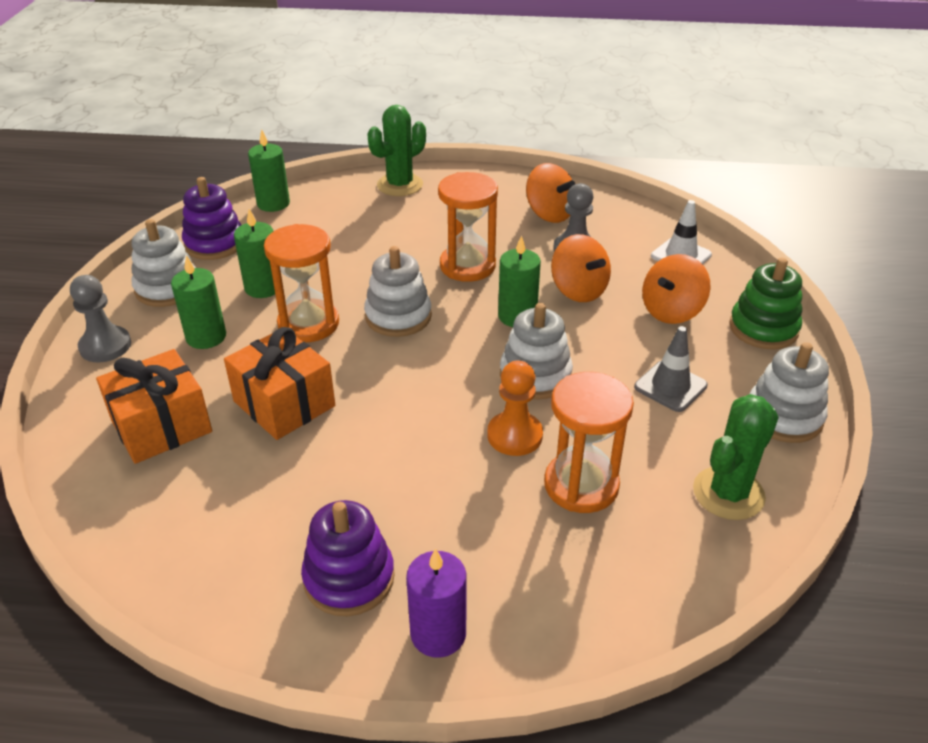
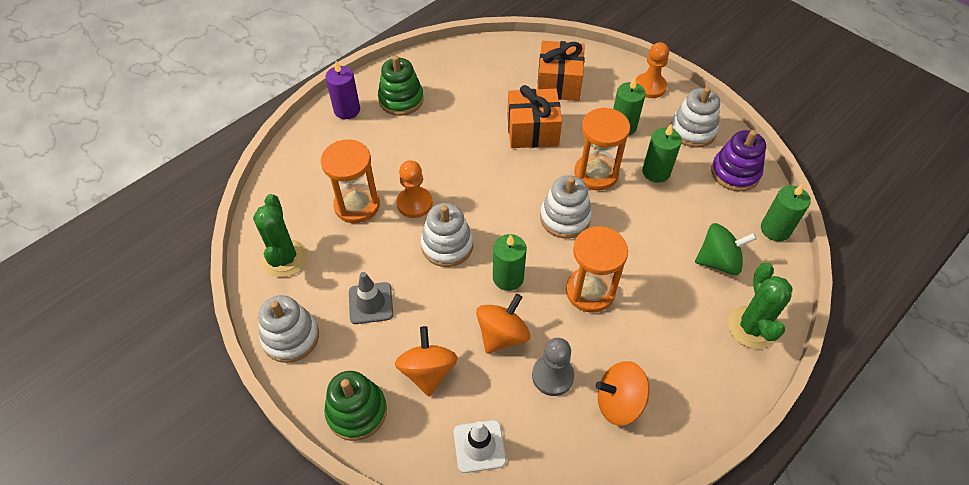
camera: 130 degrees right, 15 degrees up
grey pawn [70,275,131,362] -> orange pawn [636,42,669,98]
purple stacking toy [301,500,395,616] -> green stacking toy [378,56,424,116]
orange spinning top [551,234,611,302] -> orange spinning top turned 120 degrees clockwise [476,294,530,354]
none -> green spinning top [695,223,757,275]

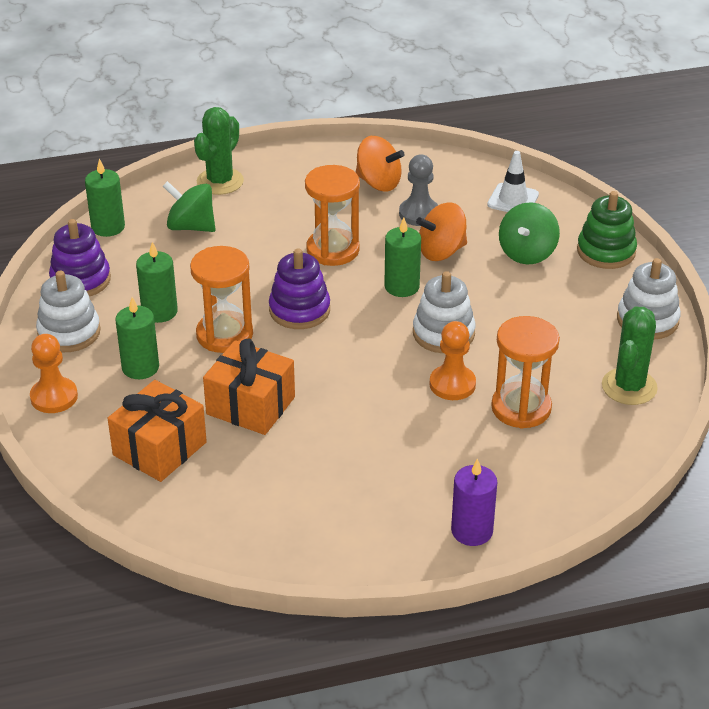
camera: 150 degrees left, 15 degrees down
grey traffic cone [349,272,393,324] -> none
green stacking toy [378,56,424,116] -> none
orange spinning top [395,326,458,397] -> green spinning top [499,202,560,265]
white stacking toy [540,175,592,238] -> purple stacking toy [269,249,330,329]

